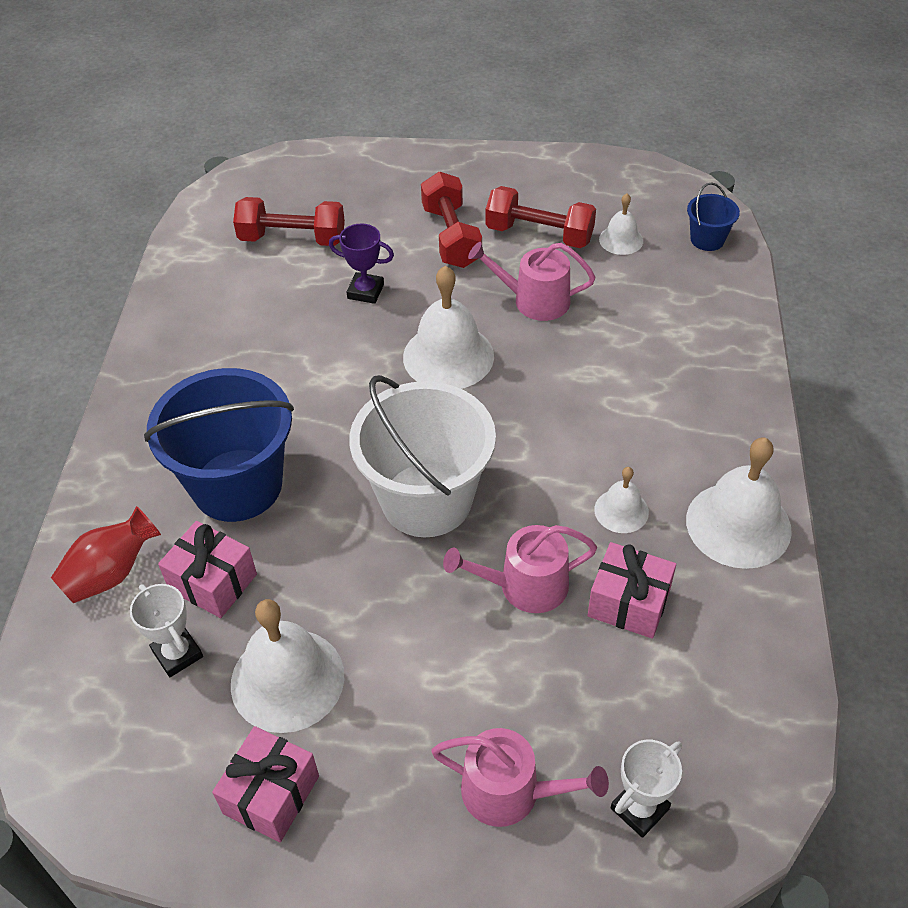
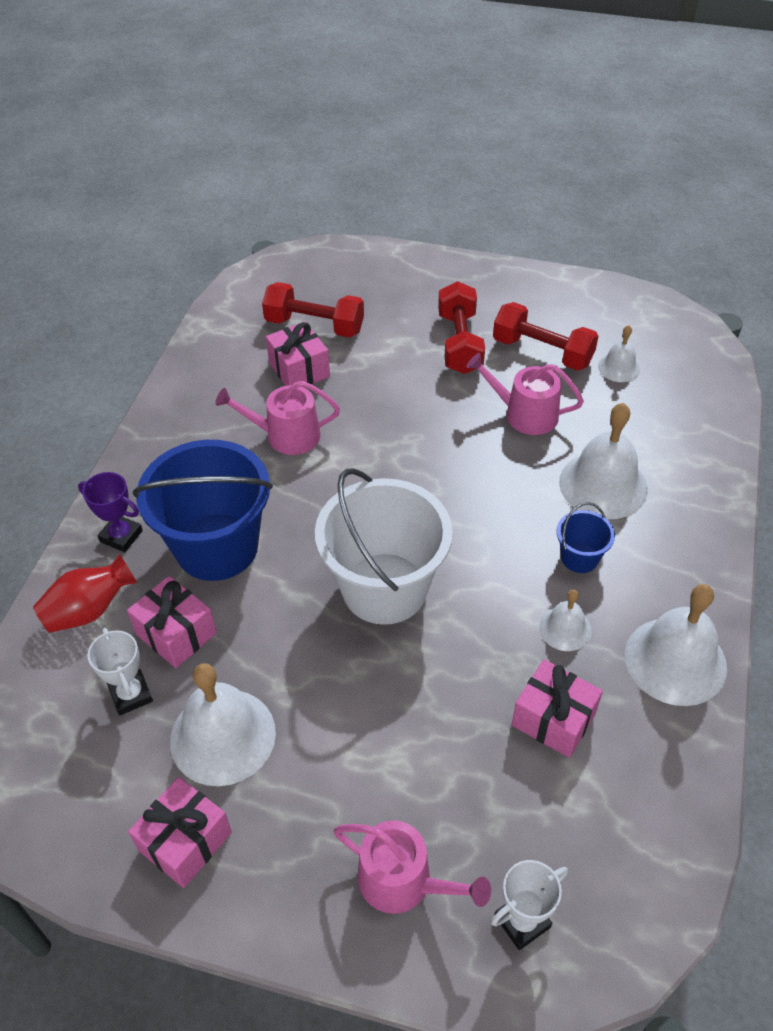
camera: 10 degrees right, 0 degrees up
purple trophy [329,223,394,304] -> purple trophy moved to [78,472,143,552]
white bell [403,266,494,389] -> white bell moved to [559,403,648,520]
pink watering can [443,525,597,613] -> pink watering can moved to [215,381,340,455]
blue bucket [687,183,740,251] -> blue bucket moved to [556,502,615,573]
none -> pink gift [266,321,330,387]

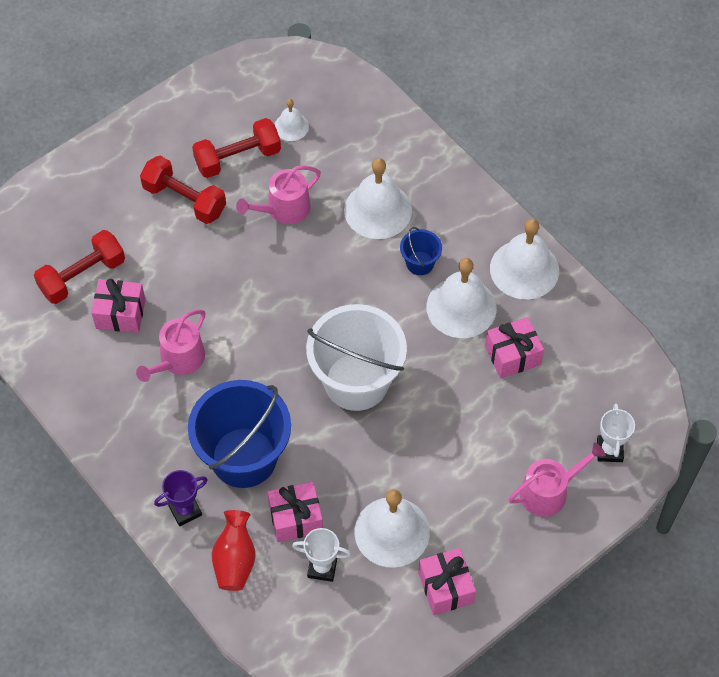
camera: 55 degrees left, 10 degrees up
white bell [539,590,591,651] -> white bell [426,258,497,338], size x1.89

